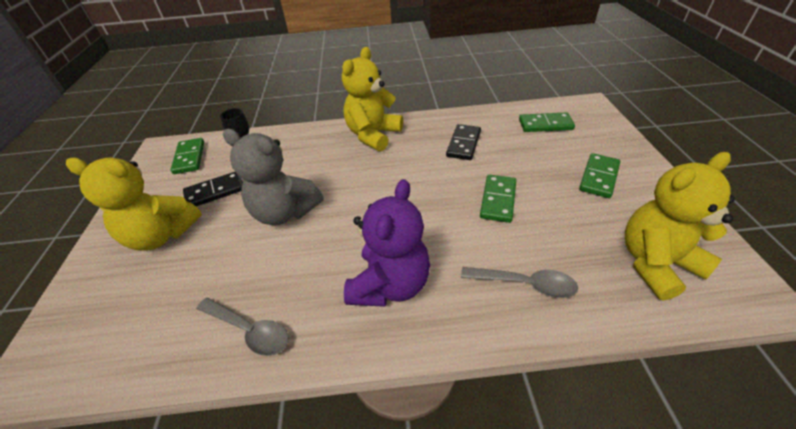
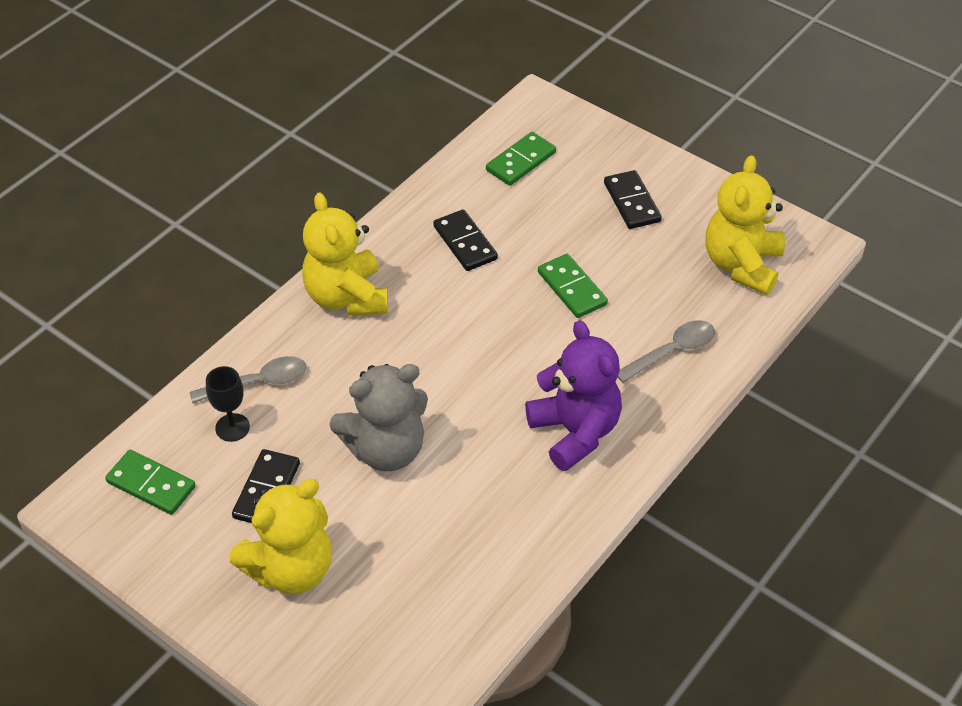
camera: 50 degrees left, 5 degrees up
grey spoon [197,298,289,356] -> grey spoon moved to [189,356,307,403]
green domino [579,153,620,198] -> black domino [604,170,662,229]

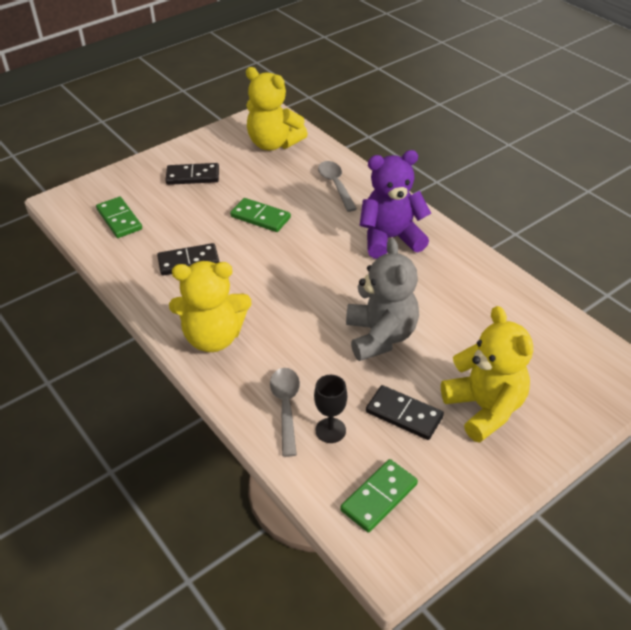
camera: 75 degrees left, 5 degrees down
green domino [538,254,608,318] -> green domino turned 45 degrees clockwise [230,198,291,232]

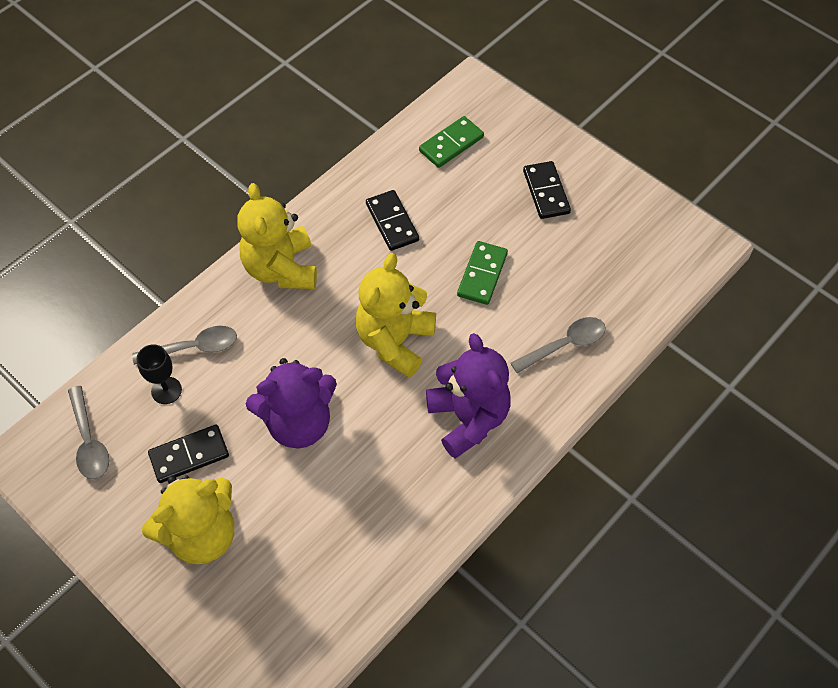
camera: 80 degrees right, 15 degrees up
yellow teddy bear [246,67,308,150] -> yellow teddy bear moved to [356,253,436,378]
green domino [340,459,418,533] -> grey spoon [68,386,109,480]
grey teddy bear [346,238,419,361] -> purple teddy bear [246,358,337,448]
black domino [366,385,444,440] -> black domino turned 45 degrees clockwise [148,425,229,483]

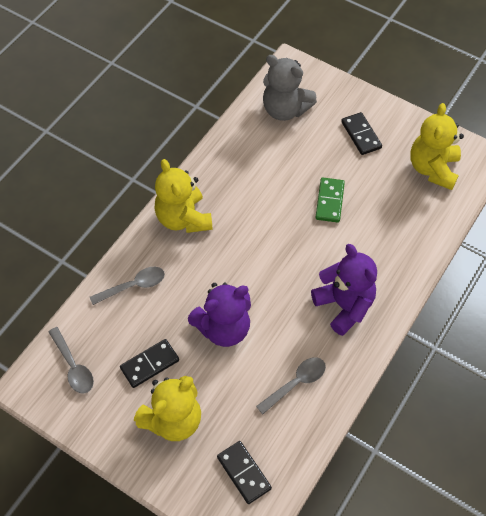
camera: 10 degrees left, 0 degrees up
black goblet [137,344,182,404] -> none
yellow teddy bear [356,253,436,378] -> yellow teddy bear moved to [410,103,464,190]
black domino [366,190,419,251] -> black domino moved to [217,441,272,504]
green domino [419,116,484,168] -> grey teddy bear [263,55,317,121]
grey spoon [511,317,605,374] -> grey spoon moved to [256,357,326,414]

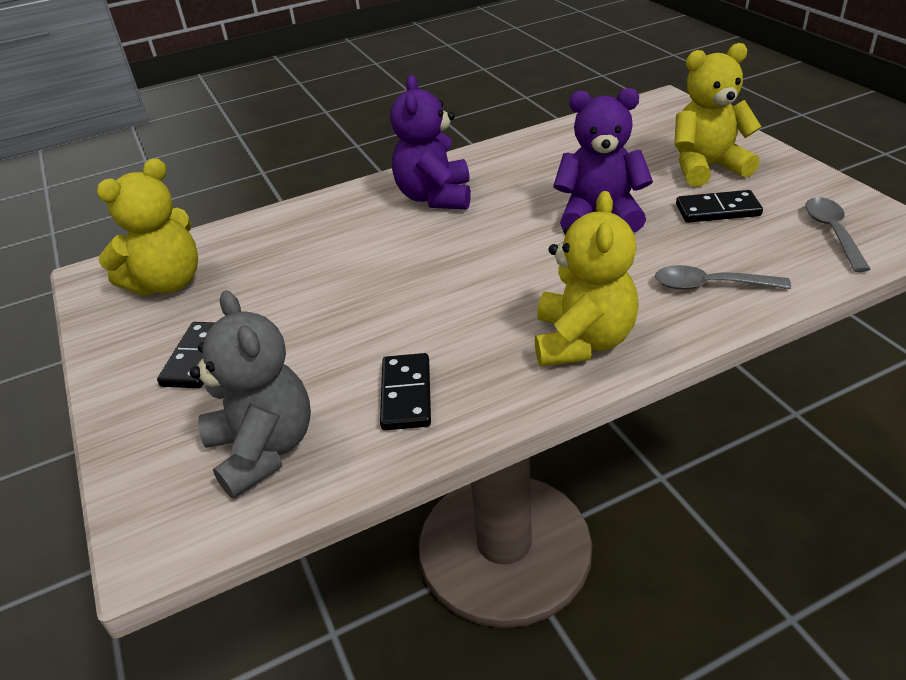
camera: 145 degrees left, 20 degrees down
black domino [217,441,272,504] -> black domino moved to [380,353,431,430]
grey spoon [256,357,326,414] -> none
green domino [315,177,345,223] -> none

